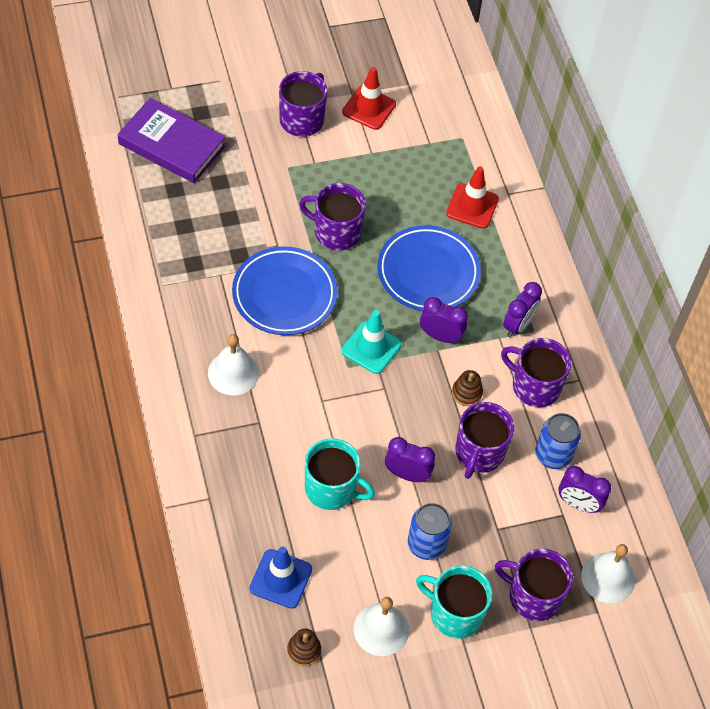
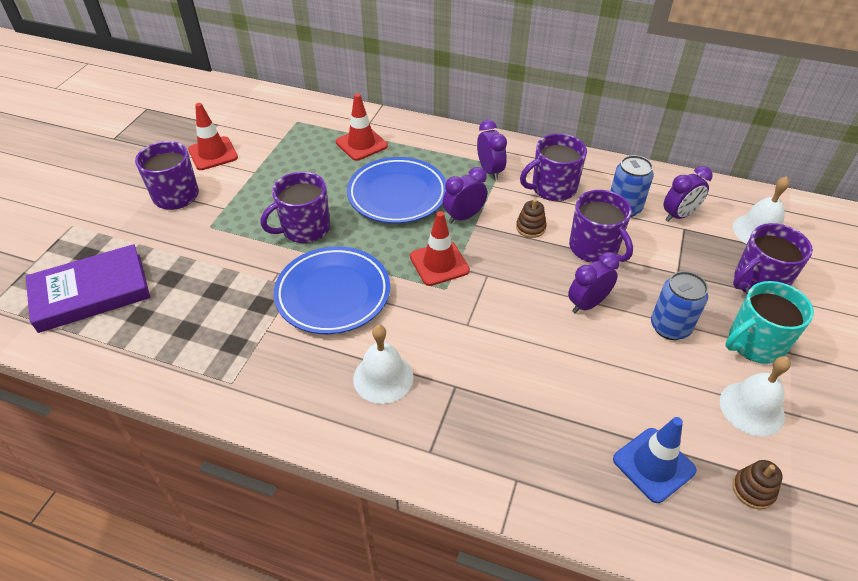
camera: 50 degrees left, 10 degrees down
turquoise mug [305,438,375,510] -> none
turquoise traffic cone [341,310,402,374] -> red traffic cone [410,211,470,286]

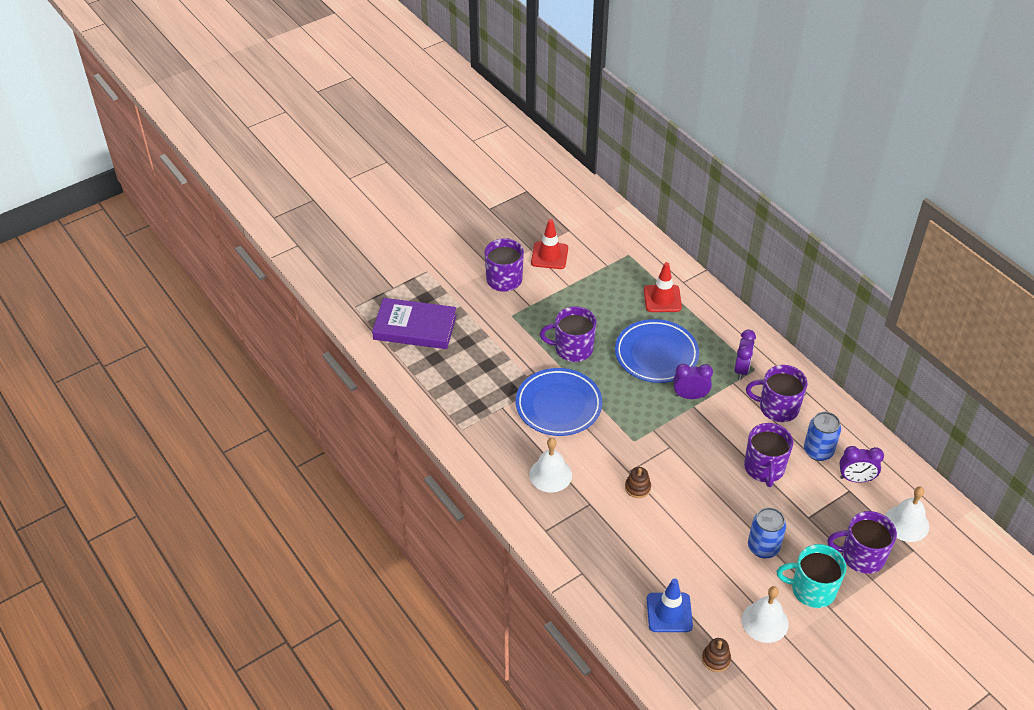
camera: 35 degrees right, 0 degrees up
red traffic cone [410,211,470,286] -> none
brown stacking toy [516,199,547,238] -> brown stacking toy moved to [625,467,651,498]
purple clock [568,252,619,314] -> none

